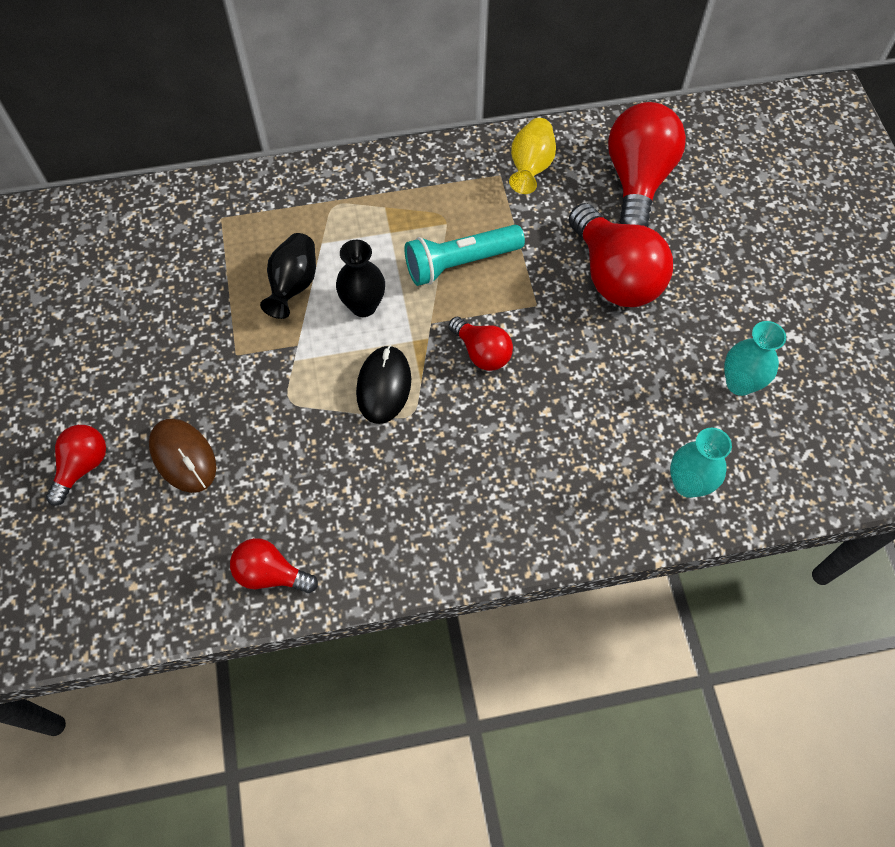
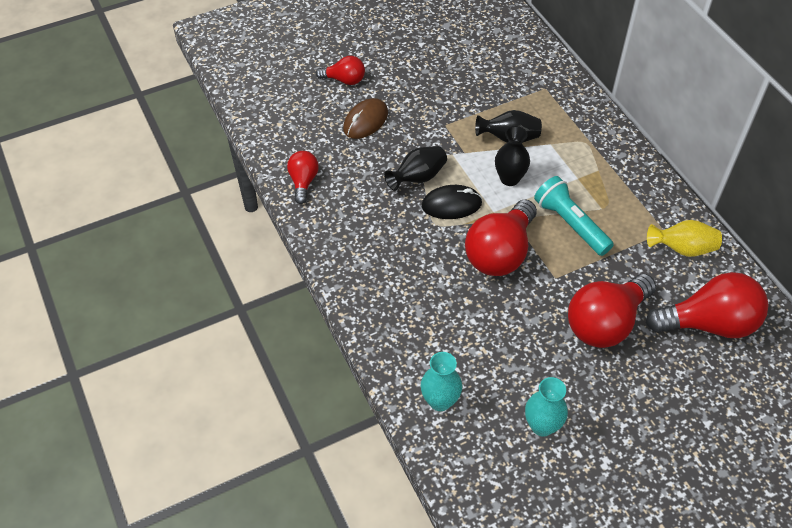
camera: 75 degrees right, 10 degrees down
red light bulb [448,317,513,371] -> red light bulb [465,199,537,276], size x1.85
none -> black vase [384,146,447,191]

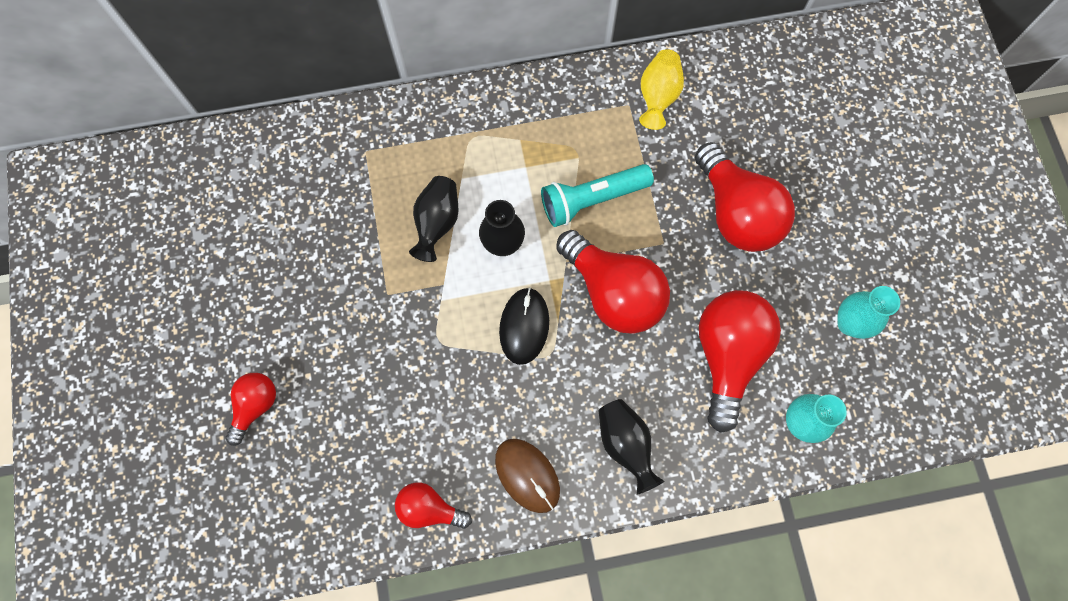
camera: 75 degrees left, 20 degrees up
brown mouse [343,98,388,139] -> brown mouse moved to [495,439,560,513]
black vase [384,146,447,191] -> black vase moved to [599,399,664,495]
red light bulb [646,272,768,338] -> red light bulb moved to [699,290,781,433]

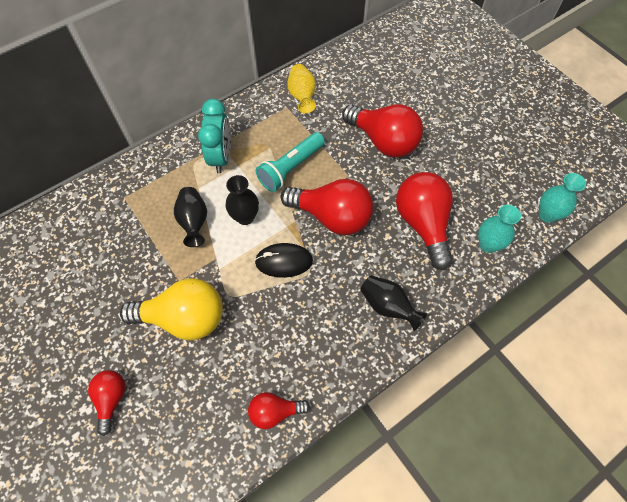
camera: 25 degrees left, 10 degrees down
brown mouse [495,439,560,513] -> none
black mouse [499,287,549,365] -> black mouse turned 75 degrees counterclockwise [254,243,313,278]
turquoise vase [837,286,900,339] -> turquoise vase moved to [539,173,586,223]
none -> yellow light bulb [120,278,223,340]
none -> turquoise clock [198,99,231,173]

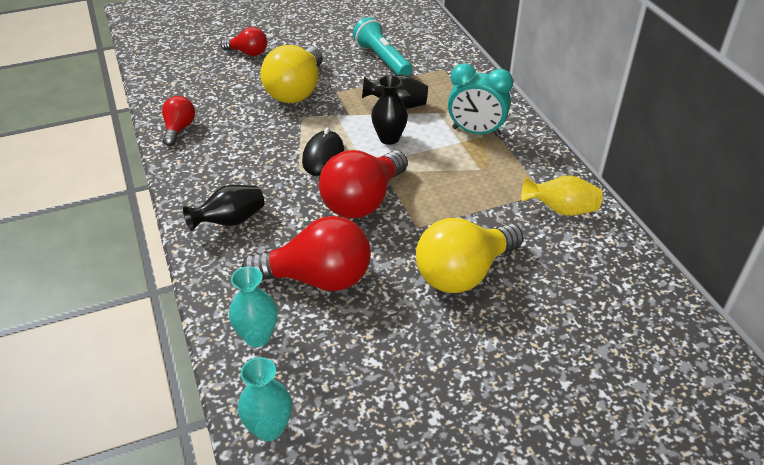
camera: 105 degrees right, 20 degrees down
turquoise flashlight [256,132,325,192] -> turquoise flashlight moved to [353,17,412,76]
red light bulb [342,104,423,157] -> yellow light bulb [416,218,524,293]

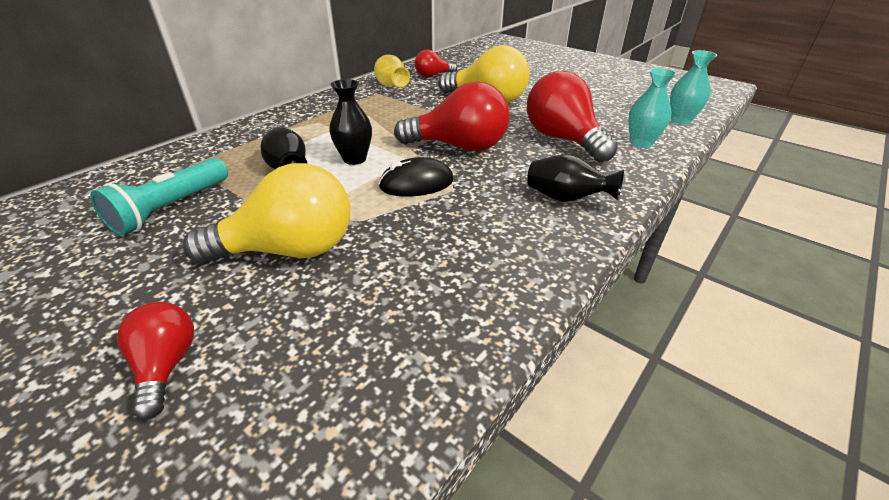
camera: 120 degrees left, 5 degrees down
red light bulb [162,96,195,146] -> red light bulb moved to [415,49,457,77]
turquoise clock [448,63,513,136] -> none

